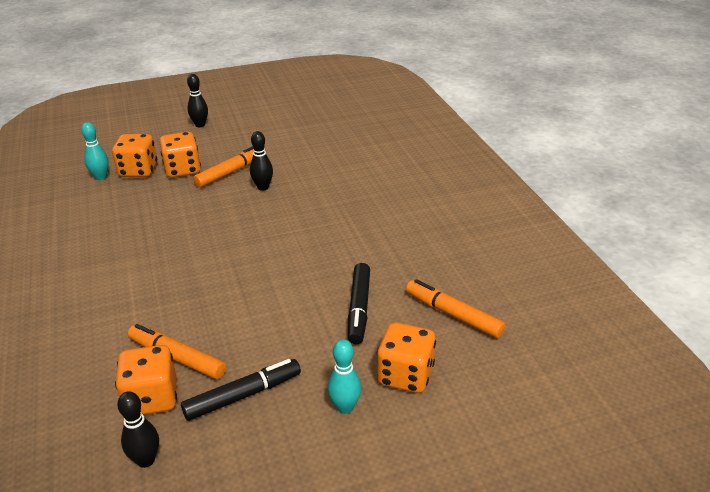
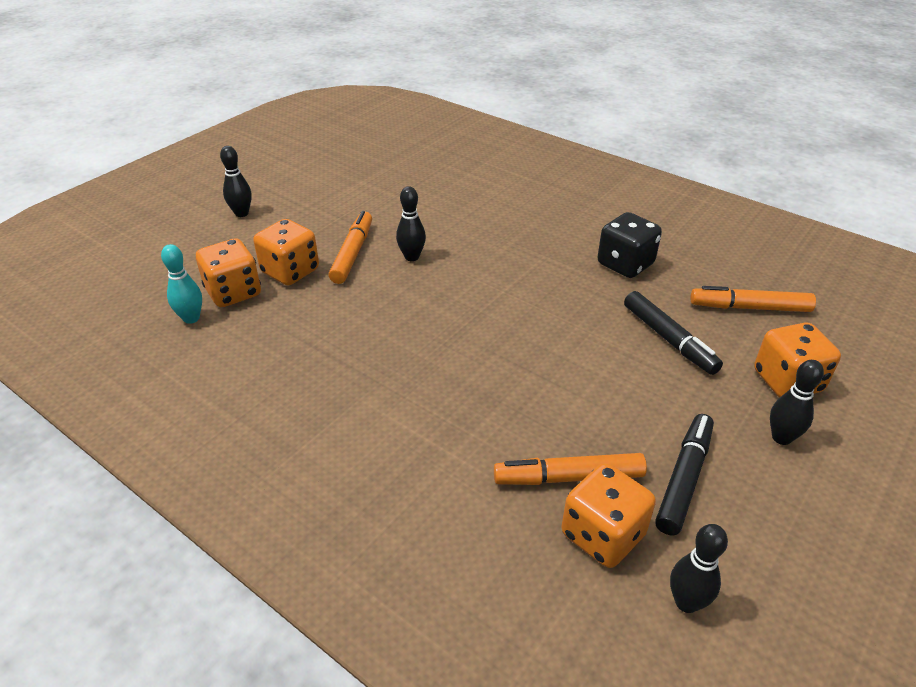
camera: 35 degrees left, 5 degrees up
turquoise bowling pin [328,339,362,414] -> black bowling pin [770,360,824,445]
none -> black dice [598,212,662,278]

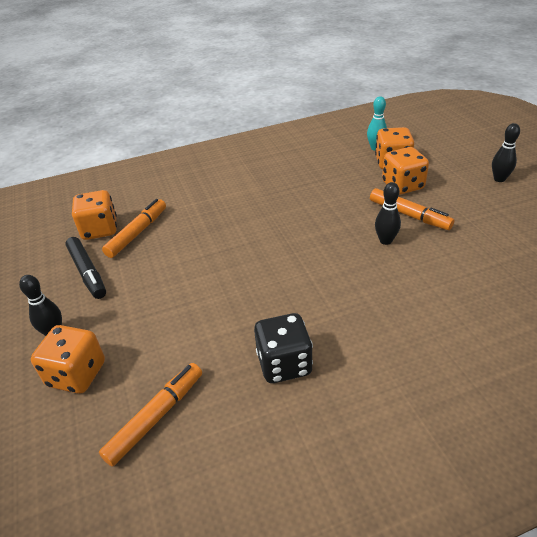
camera: 125 degrees right, 0 degrees up
black marker [624,291,723,375] -> none
black bowling pin [670,524,728,613] -> none

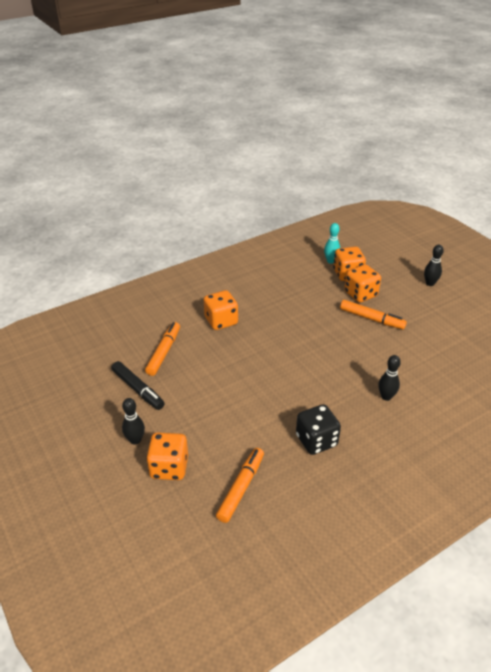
camera: 15 degrees left, 0 degrees up
orange dice [72,190,117,240] -> orange dice moved to [204,290,238,330]
black bowling pin [375,182,401,245] -> black bowling pin moved to [378,355,401,401]

